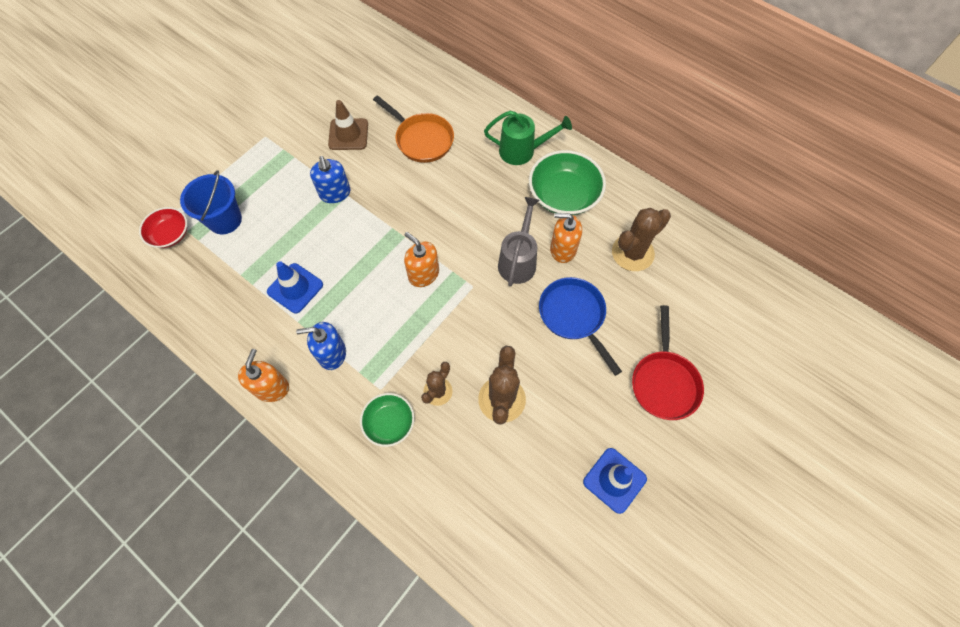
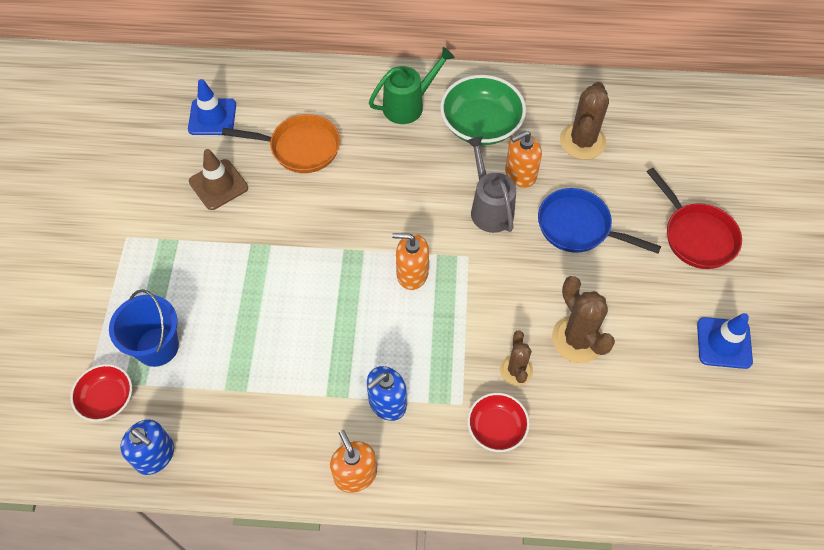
camera: 35 degrees left, 5 degrees down
blue traffic cone [267,261,323,313] -> blue traffic cone moved to [188,79,236,135]
blue soap dispenser [310,156,350,203] -> blue soap dispenser moved to [120,419,174,475]
green bowl [360,393,414,447] -> red bowl [467,393,530,452]

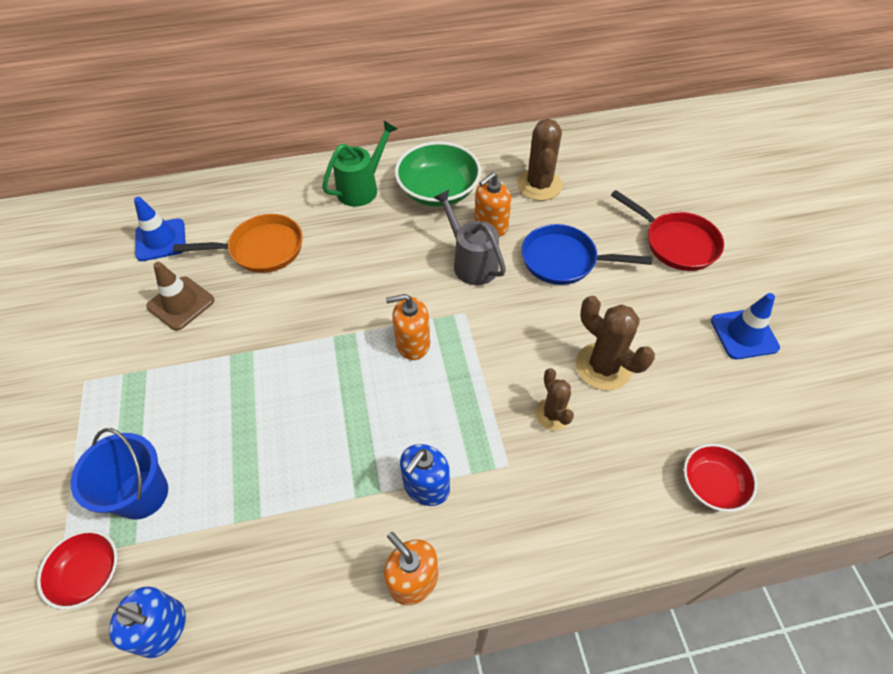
camera: 15 degrees left, 5 degrees down
red bowl [467,393,530,452] -> red bowl moved to [684,444,757,512]

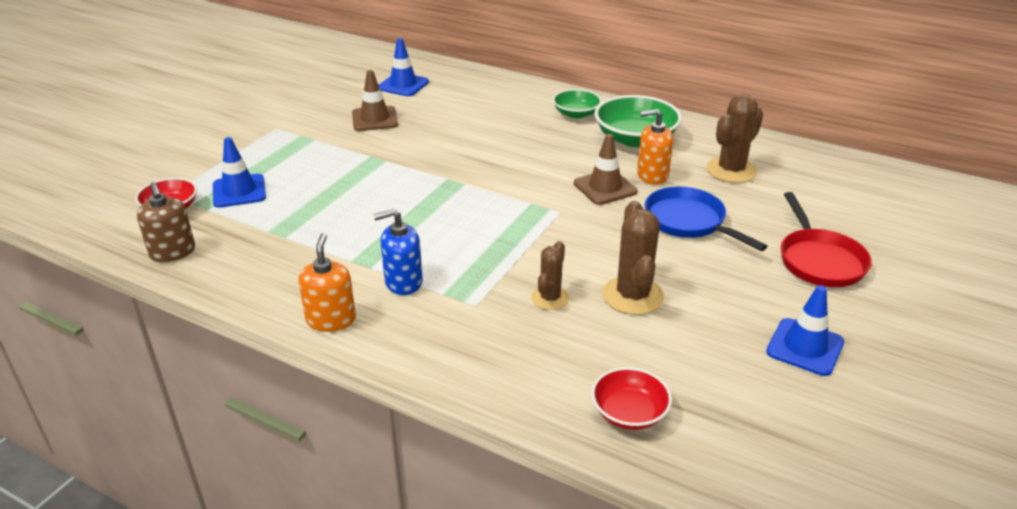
camera: 40 degrees right, 20 degrees down
blue bucket [71,428,168,520] -> blue traffic cone [213,137,266,208]
blue soap dispenser [109,587,186,658] -> brown soap dispenser [137,182,195,262]
orange pan [173,214,303,273] -> none
green watering can [322,121,397,207] -> green bowl [553,89,602,119]
orange soap dispenser [386,294,430,360] -> none
grey watering can [434,190,506,285] -> brown traffic cone [574,134,637,205]

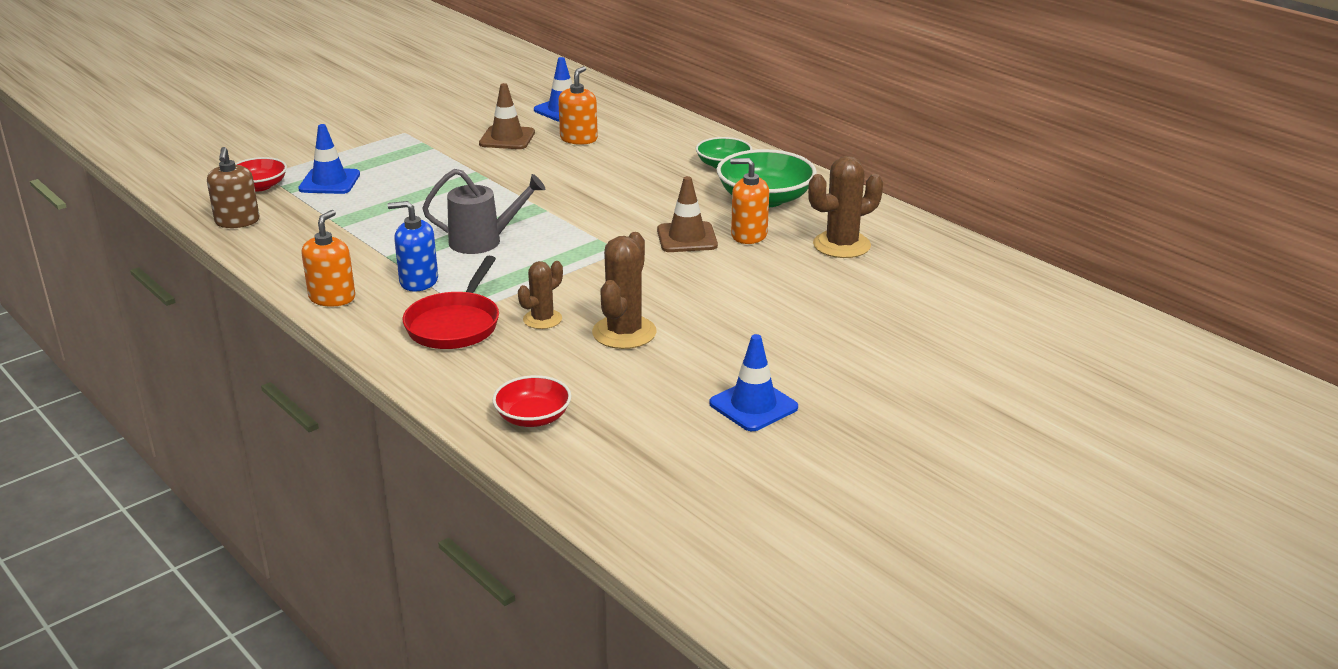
camera: 20 degrees right, 5 degrees down
blue pan [645,186,767,251] -> none
red pan [781,192,872,287] -> red pan moved to [403,256,499,349]
none -> grey watering can [422,169,545,254]
none -> orange soap dispenser [558,66,598,145]

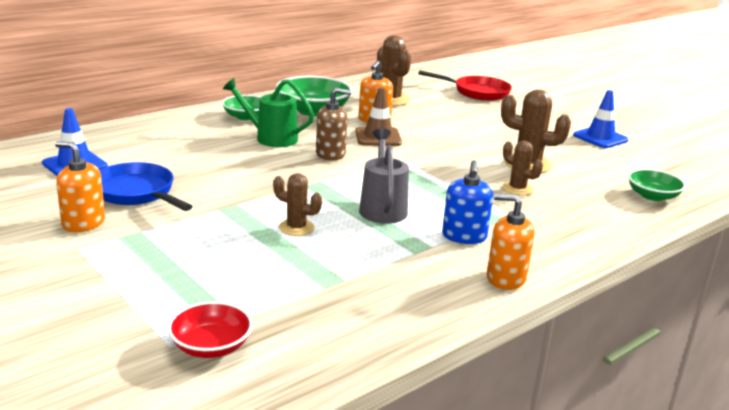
camera: 90 degrees left, 5 degrees down
brown soap dispenser [207,147,260,228] -> brown soap dispenser moved to [316,88,352,161]
blue traffic cone [298,124,360,194] -> none
red pan [403,256,499,349] -> red pan moved to [418,70,512,101]
brown traffic cone [479,83,535,149] -> blue pan [100,162,193,211]
red bowl [492,375,571,427] -> green bowl [628,169,686,201]
orange soap dispenser [558,66,598,145] -> orange soap dispenser moved to [55,141,105,232]
none -> green watering can [223,78,314,147]
none -> brown cactus [273,173,322,236]

